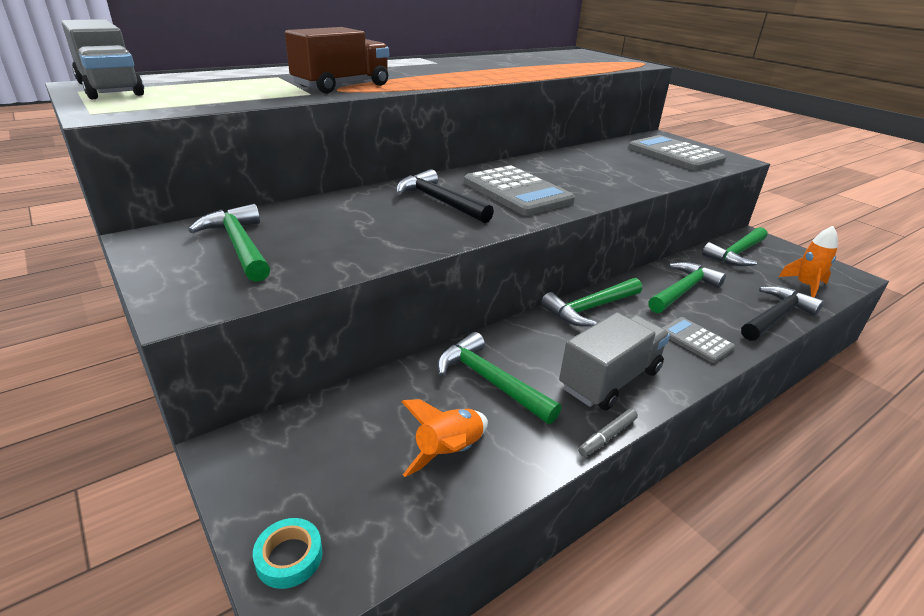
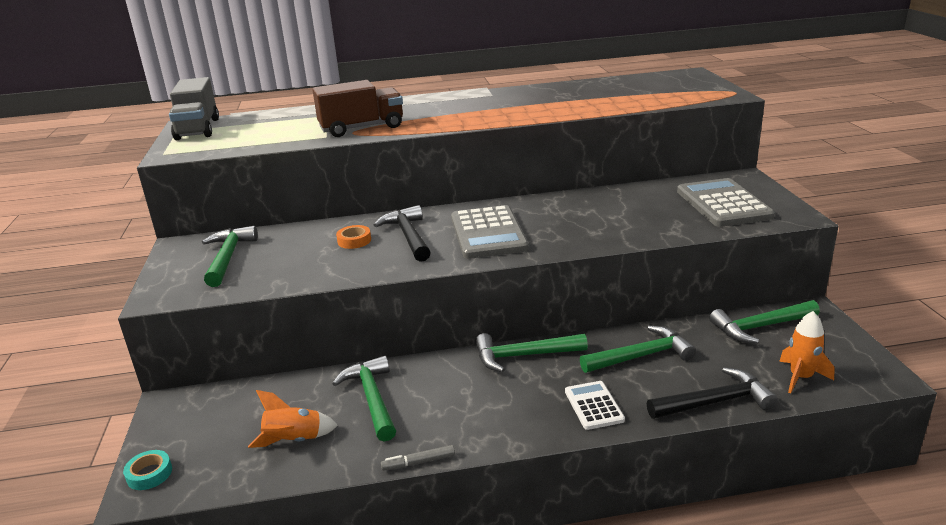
camera: 30 degrees right, 5 degrees down
grey truck [559,312,670,410] -> none
grey calculator [662,317,735,363] -> white calculator [565,381,625,430]
none -> orange tape [336,225,371,249]

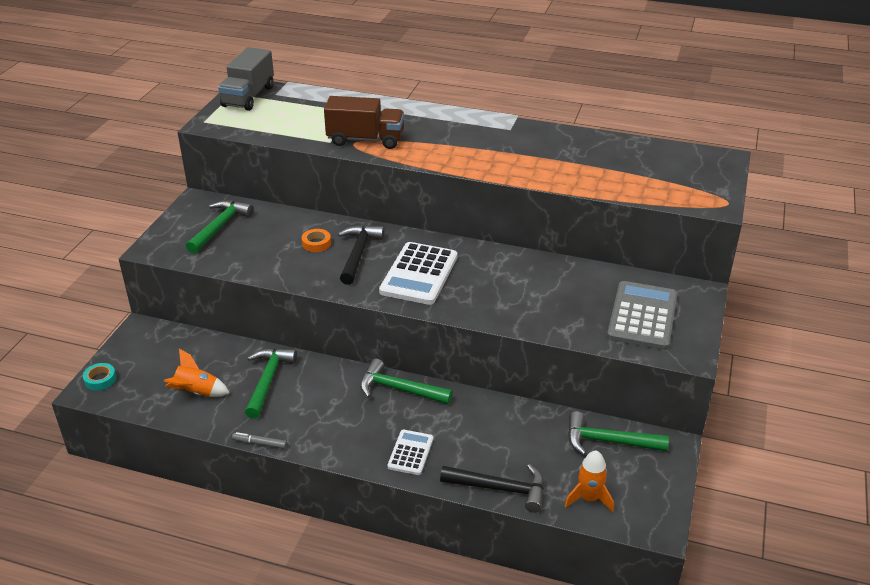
camera: 25 degrees right, 10 degrees up
grey calculator [451,205,529,259] -> white calculator [379,242,458,305]
green hammer [580,326,696,373] -> none

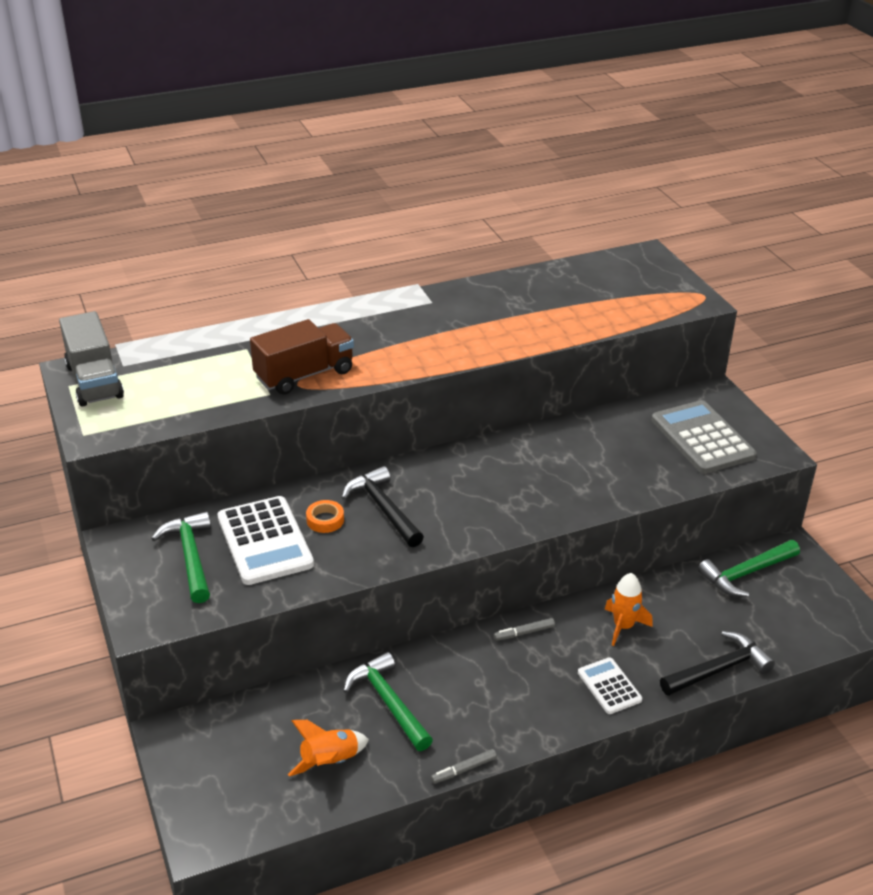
camera: 40 degrees left, 0 degrees up
turquoise tape [83,363,116,390] -> none
green hammer [360,358,453,404] -> grey marker [494,618,555,641]
white calculator [379,242,458,305] -> white calculator moved to [218,496,314,585]
orange rocket [565,451,614,512] -> orange rocket moved to [605,573,653,646]

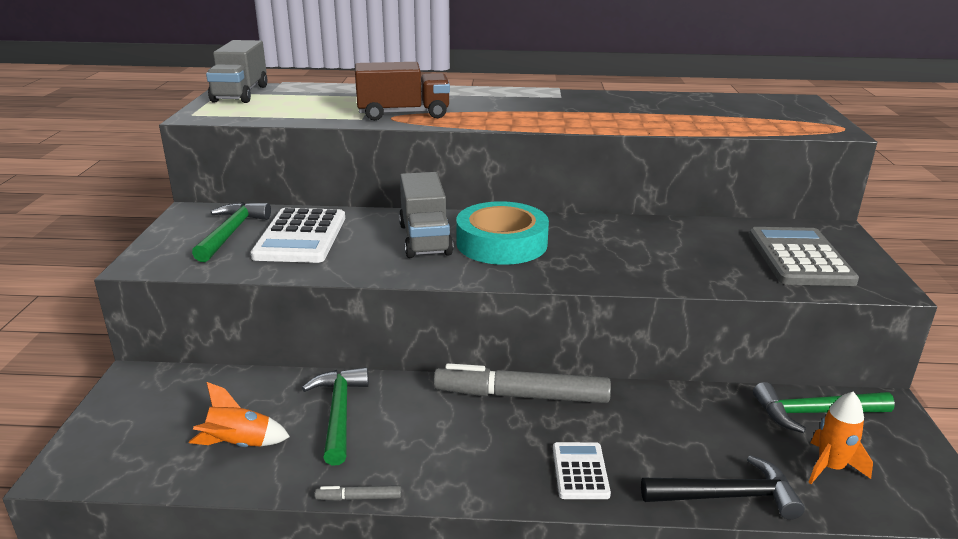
camera: 25 degrees right, 10 degrees down
orange tape [306,500,344,533] -> none
black hammer [342,466,424,547] -> grey truck [399,172,453,258]
grey marker [494,618,555,641] -> grey marker [433,363,611,403], size x2.45
orange rocket [605,573,653,646] -> orange rocket moved to [808,392,873,484]
none -> turquoise tape [456,201,549,265]

